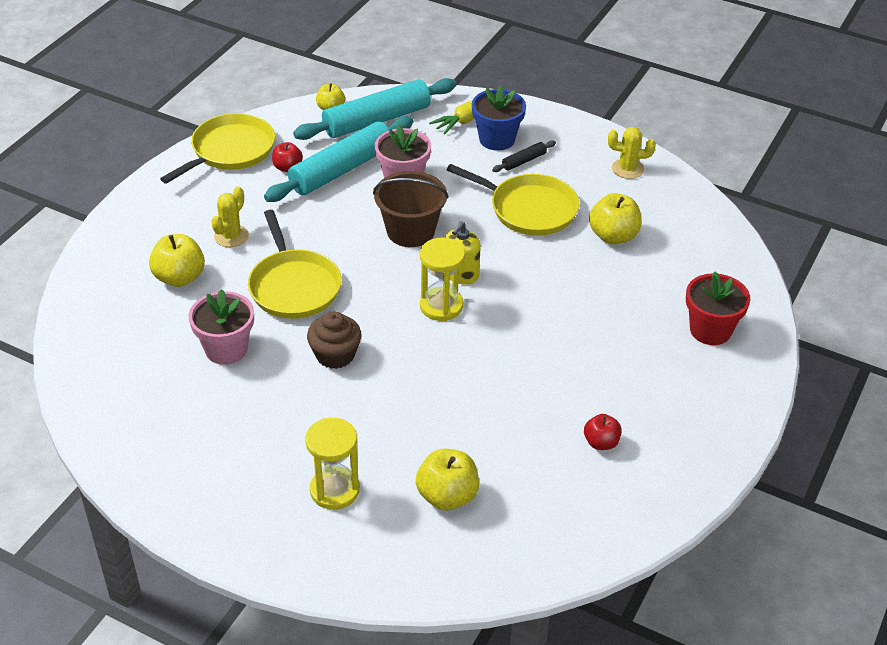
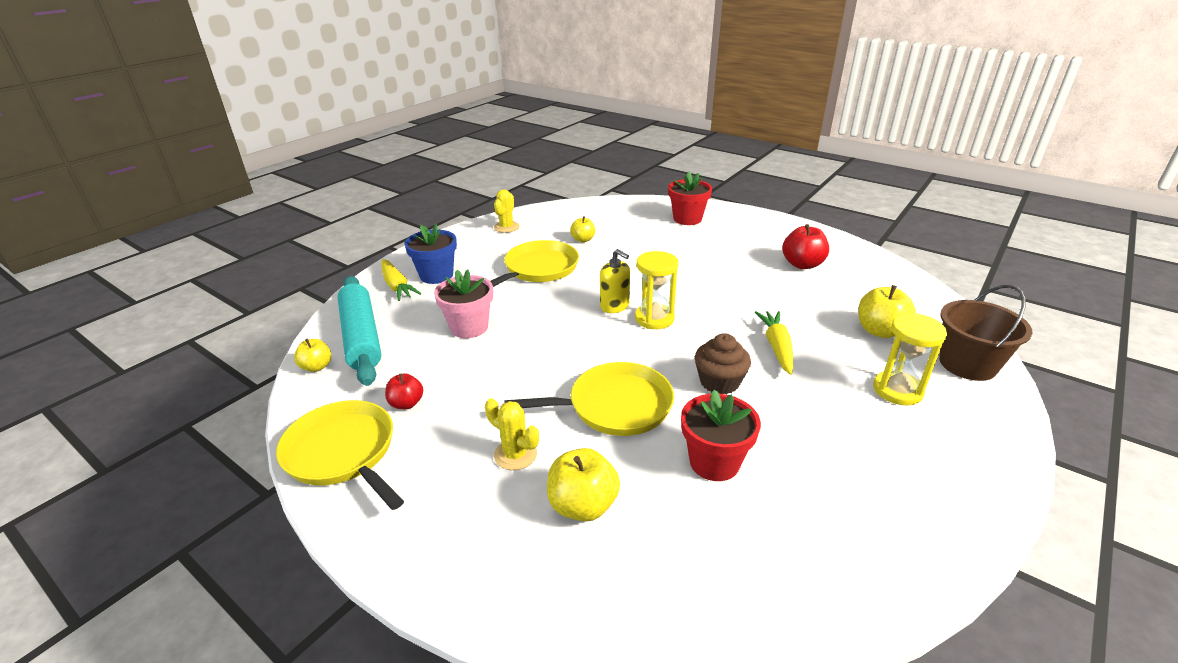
camera: 80 degrees left, 10 degrees down
pink flower pot [189,289,254,365] -> red flower pot [681,390,761,481]
turquoise rolling pin [264,116,414,202] -> none
brown bucket [373,171,449,247] -> brown bucket moved to [939,284,1032,381]
black rolling pin [492,140,556,172] -> none
red apple [584,414,622,450] -> red apple [783,224,829,269], size x1.62
yellow apple [589,193,641,244] -> yellow apple [570,216,595,242], size x0.62
none -> yellow carrot [754,311,793,375]

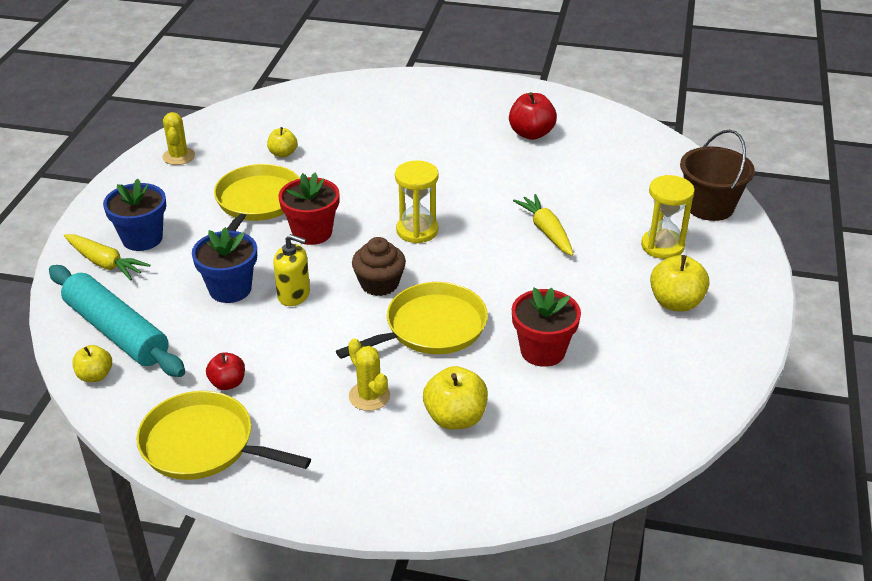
camera: 25 degrees left, 5 degrees up
pink flower pot [434,269,493,338] -> blue flower pot [192,227,257,303]
yellow cactus [485,398,539,470] -> yellow cactus turned 45 degrees clockwise [348,338,390,411]
yellow soap dispenser [600,249,630,313] -> yellow soap dispenser moved to [273,234,310,306]
red flower pot [668,172,712,225] -> red flower pot moved to [278,172,340,245]
brown cupcake [695,333,751,394] -> brown cupcake moved to [352,237,406,296]
yellow apple [859,285,916,338] -> yellow apple moved to [650,255,710,312]

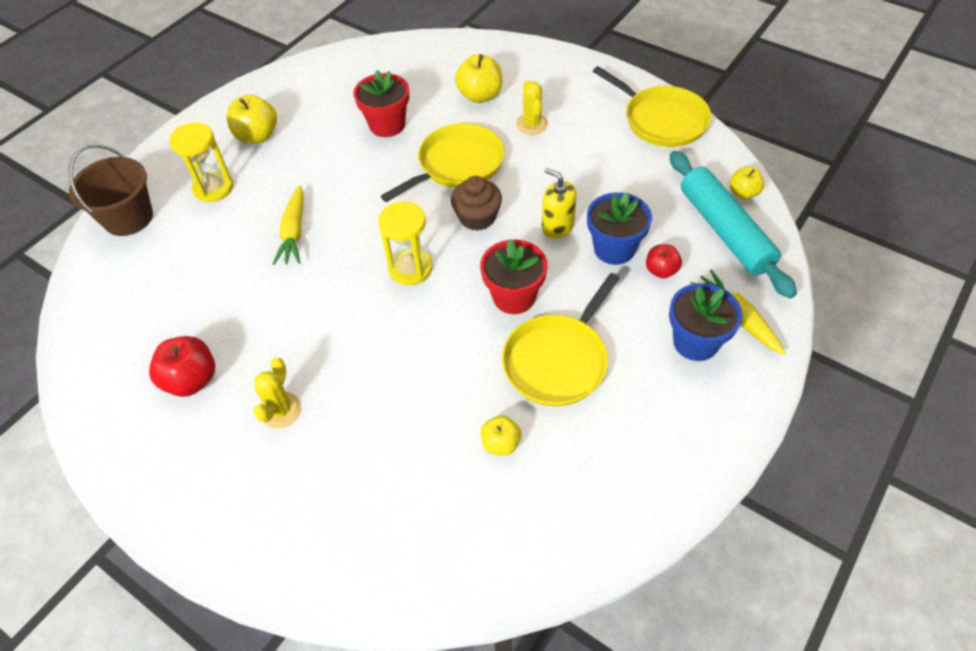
camera: 155 degrees left, 15 degrees up
yellow cactus [162,112,195,165] -> yellow cactus moved to [253,357,301,428]
red apple [206,352,245,390] -> red apple moved to [646,244,682,278]
yellow pan [336,282,488,359] -> yellow pan turned 150 degrees clockwise [381,123,504,202]

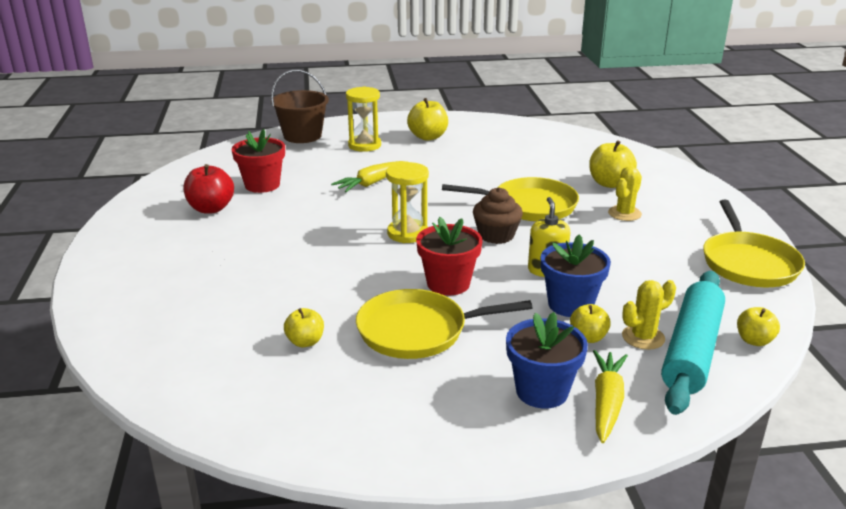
camera: 45 degrees right, 25 degrees down
yellow cactus [253,357,301,428] -> yellow cactus moved to [622,280,676,350]
red flower pot [354,70,409,137] -> red flower pot moved to [232,129,285,193]
red apple [646,244,682,278] -> yellow apple [570,304,611,343]

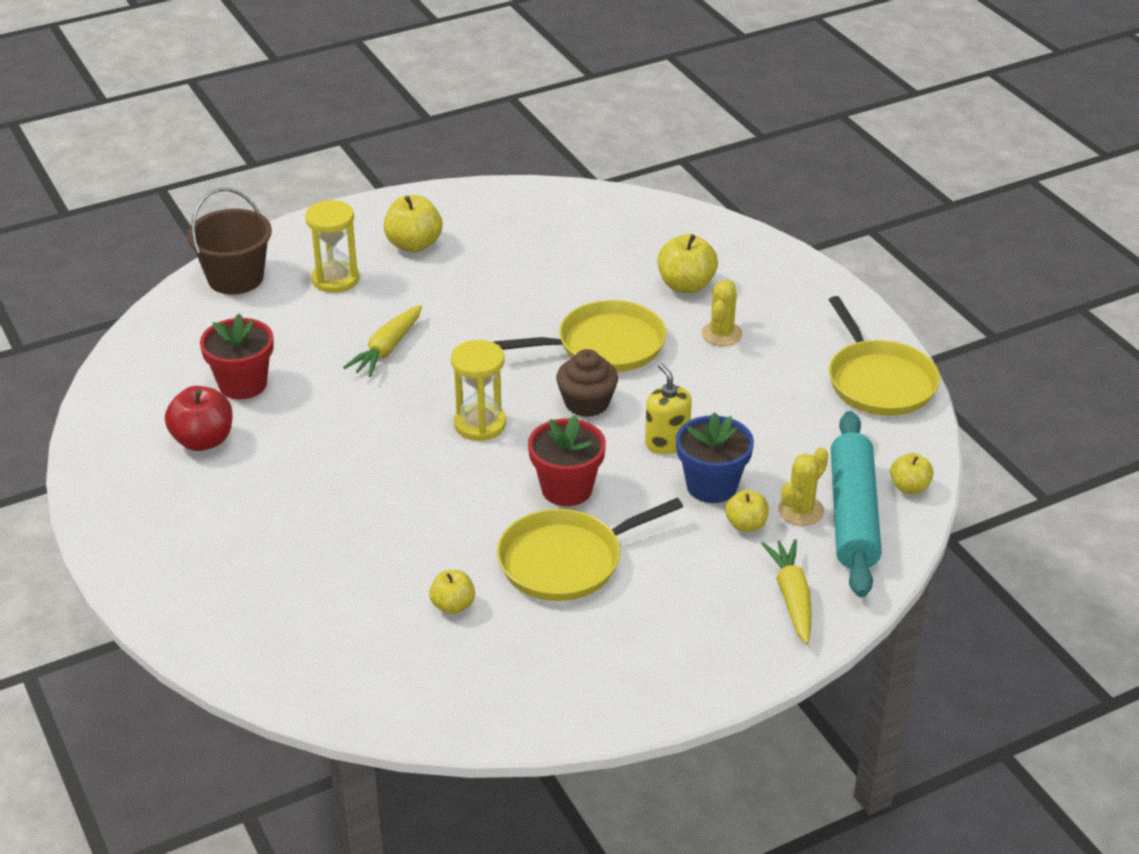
camera: 20 degrees left, 10 degrees up
blue flower pot [506,312,588,409] -> none

